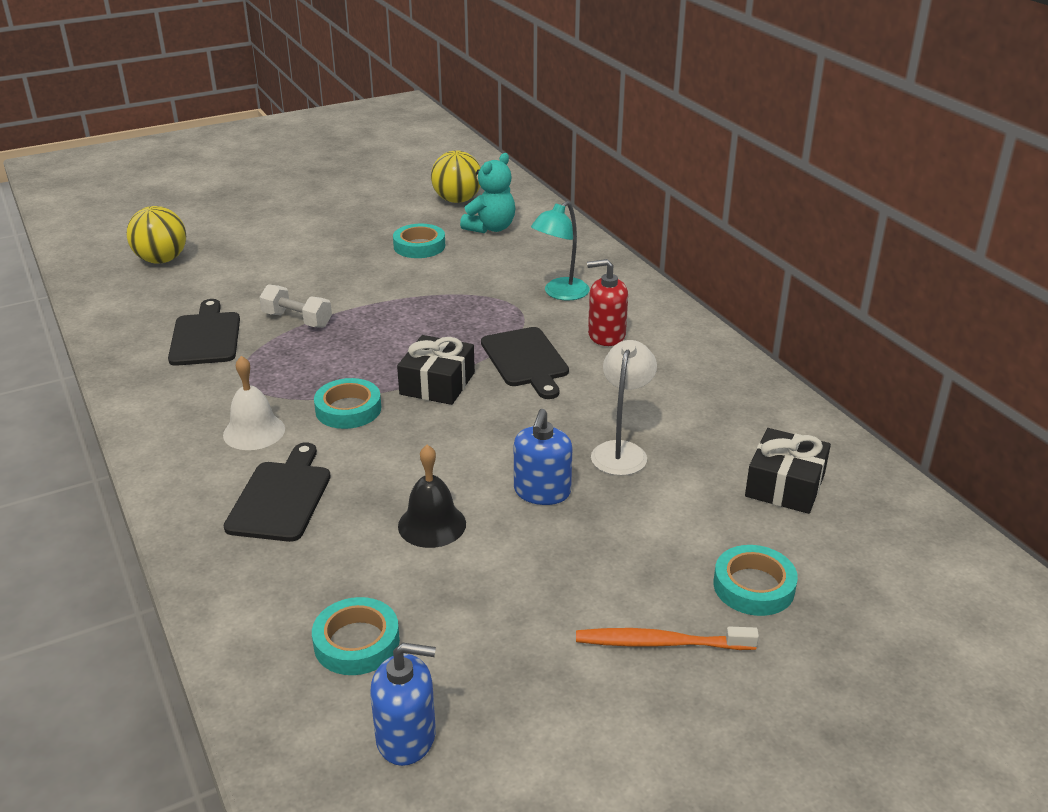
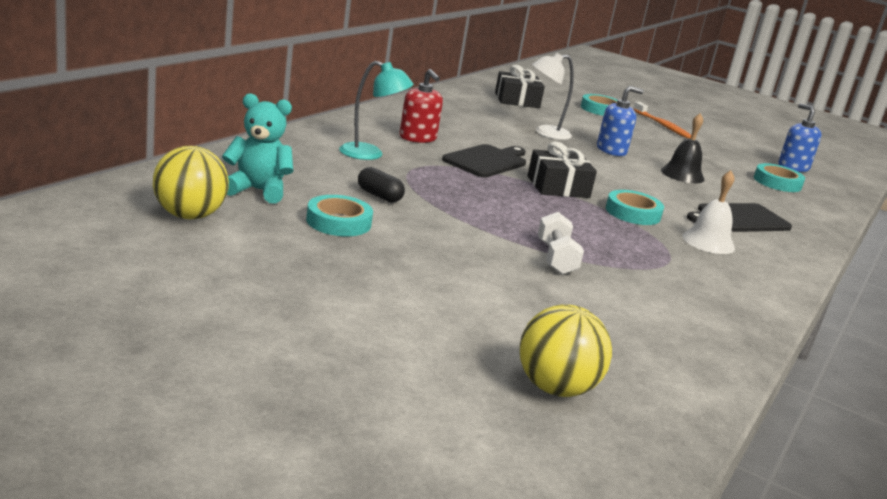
camera: 125 degrees left, 10 degrees down
black cutting board [168,299,240,366] -> none
none -> black capsule [358,167,405,202]

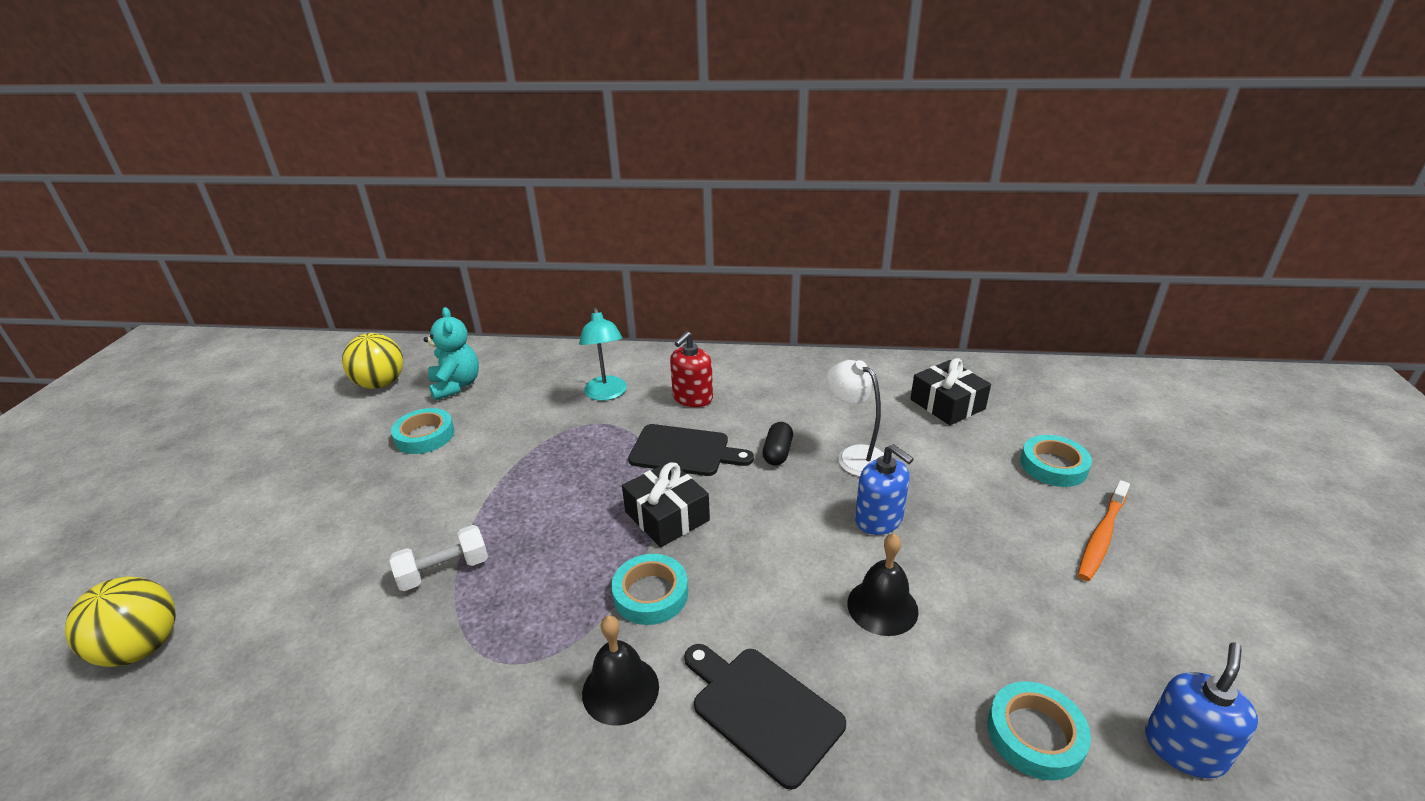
camera: 70 degrees right, 10 degrees up
black capsule [358,167,405,202] -> black capsule moved to [762,422,793,465]
white bell [682,170,735,254] -> black bell [582,615,659,726]

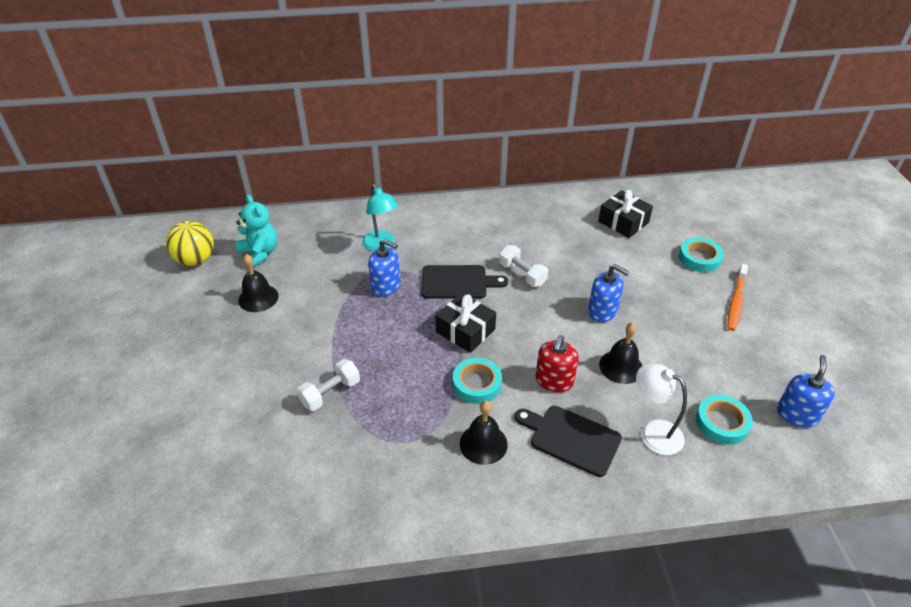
camera: 15 degrees left, 10 degrees up
yellow ball [65,577,176,667] -> none
turquoise tape [391,408,455,454] -> black bell [238,254,278,312]
red soap dispenser [670,331,713,407] -> red soap dispenser moved to [536,335,579,392]
black capsule [762,422,793,465] -> white dumbbell [499,245,548,287]
white lamp [826,360,884,477] -> white lamp moved to [636,364,687,455]
none -> blue soap dispenser [368,239,400,297]

